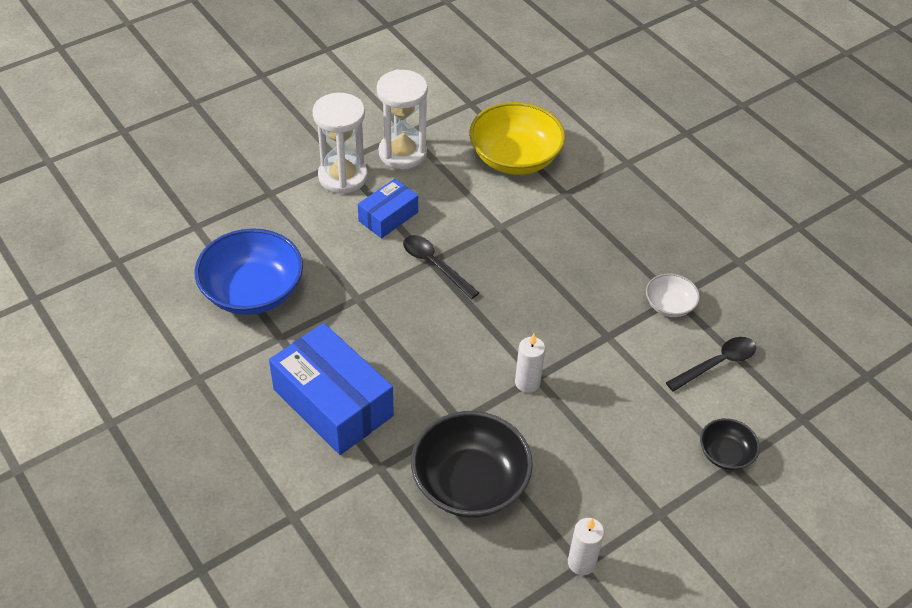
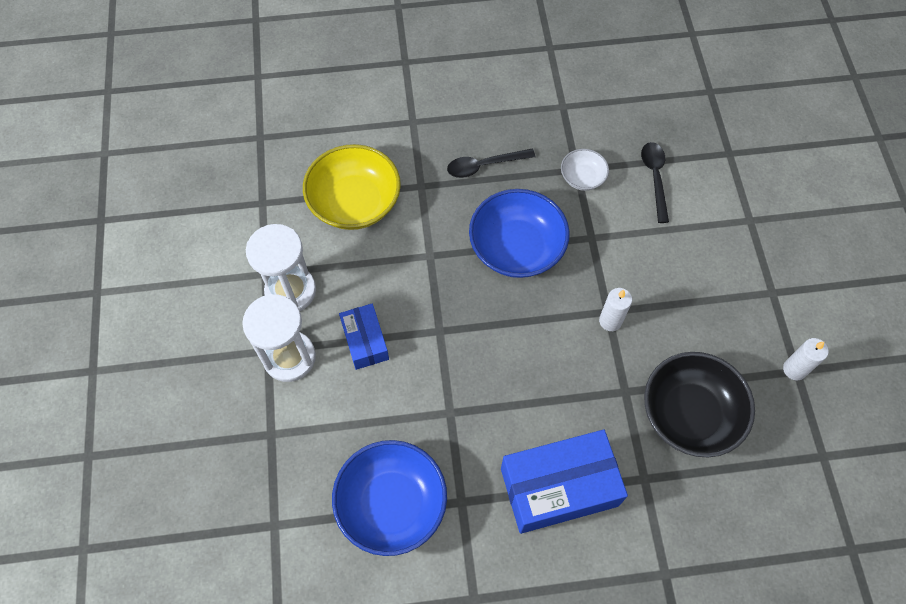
camera: 60 degrees left, 15 degrees up
black spoon [403,235,479,299] -> black spoon moved to [447,149,535,178]
black bowl [700,418,760,470] -> none
none -> blue bowl [469,189,570,278]

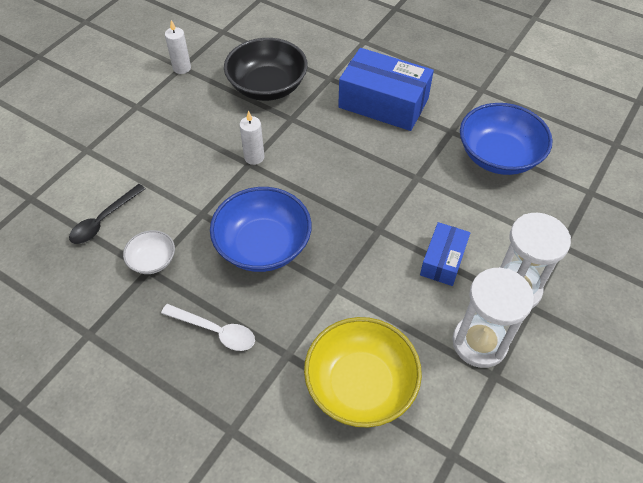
camera: 140 degrees left, 10 degrees down
black spoon [447,149,535,178] -> white spoon [161,304,255,351]

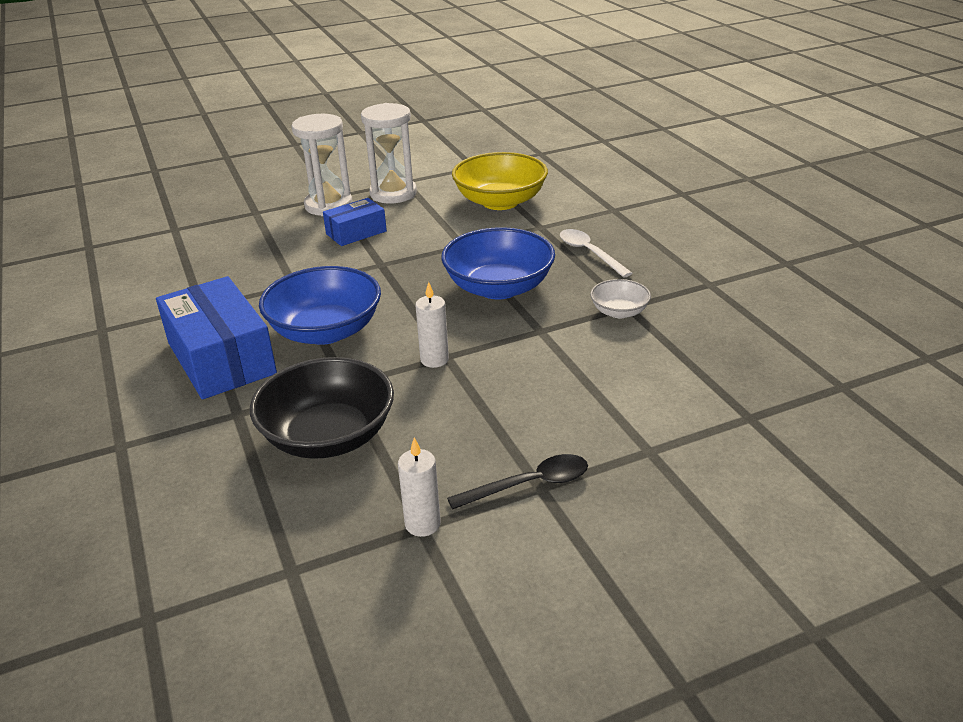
camera: 145 degrees left, 20 degrees down
black spoon [69,184,145,244] -> black spoon moved to [447,454,588,510]
blue bowl [460,103,553,175] -> blue bowl moved to [259,266,381,345]

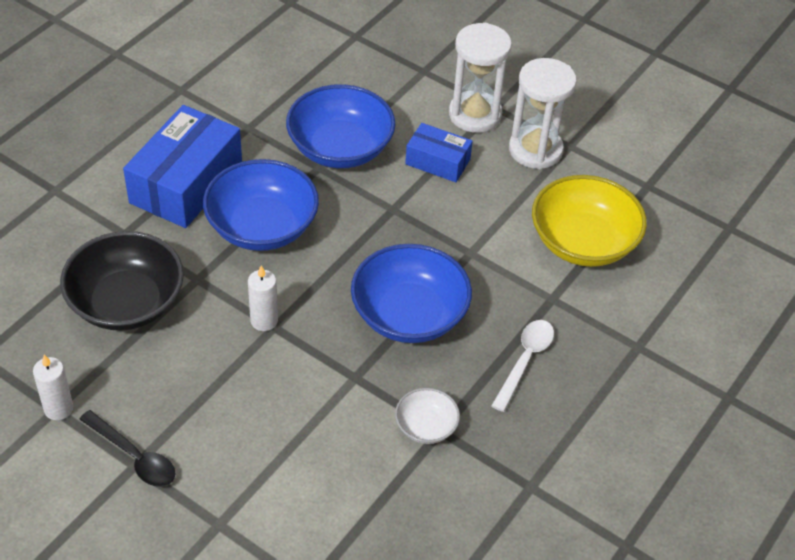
camera: 55 degrees right, 15 degrees up
none -> blue bowl [286,84,395,168]

